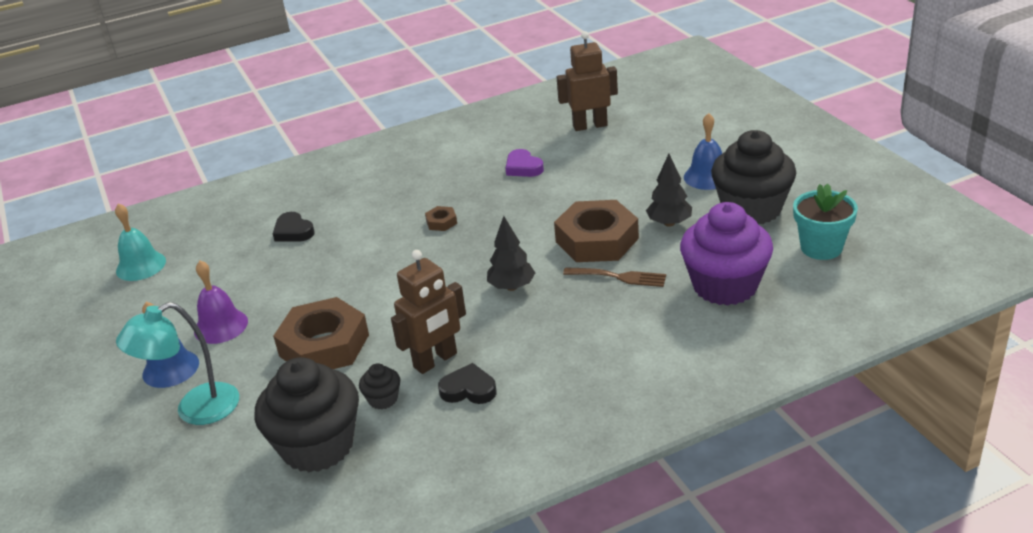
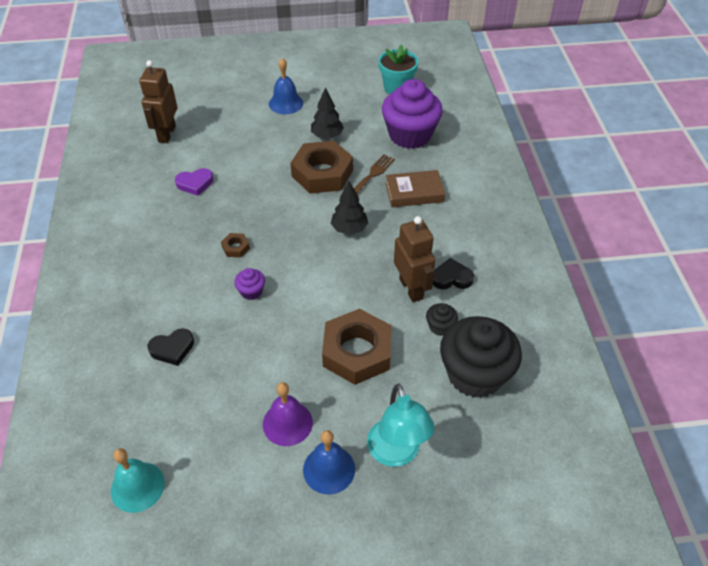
camera: 75 degrees left, 15 degrees up
black heart [438,363,497,404] -> black heart turned 60 degrees clockwise [433,258,474,290]
black cupcake [711,130,796,224] -> none
none -> purple cupcake [234,268,265,300]
none -> brown book [386,170,445,207]

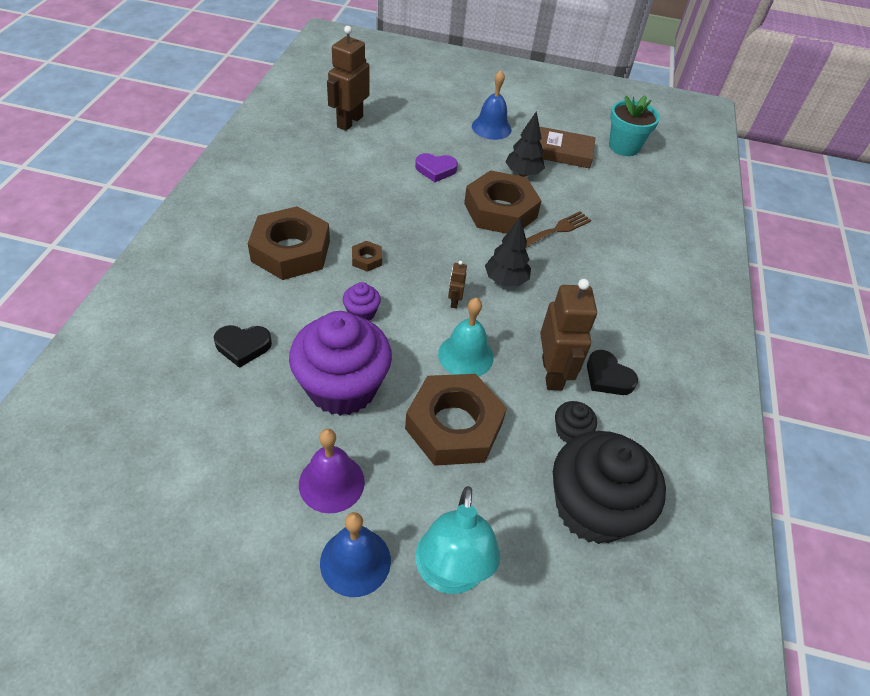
camera: 15 degrees right, 0 degrees up
turquoise bell [111,448,165,513] -> turquoise bell moved to [438,298,494,376]
purple heart [175,168,213,196] -> purple heart moved to [415,153,458,182]
purple cupcake [382,79,443,149] -> purple cupcake moved to [289,311,392,416]
brown book [386,170,445,207] -> brown book moved to [540,127,595,168]
black heart [433,258,474,290] -> black heart turned 150 degrees counterclockwise [587,350,638,395]
none -> brown nut [248,206,330,280]
none -> brown robot [448,261,467,309]

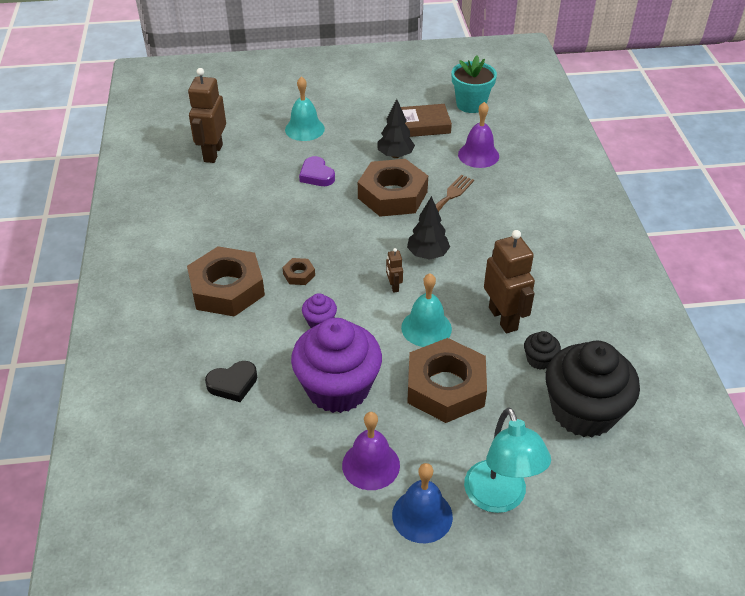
camera: 15 degrees left, 5 degrees down
purple heart [415,153,458,182] -> purple heart turned 75 degrees clockwise [299,156,335,186]
blue bell [472,70,512,140] -> none
black heart [587,350,638,395] -> none
none -> turquoise bell [285,76,325,141]
none -> purple bell [458,102,499,168]

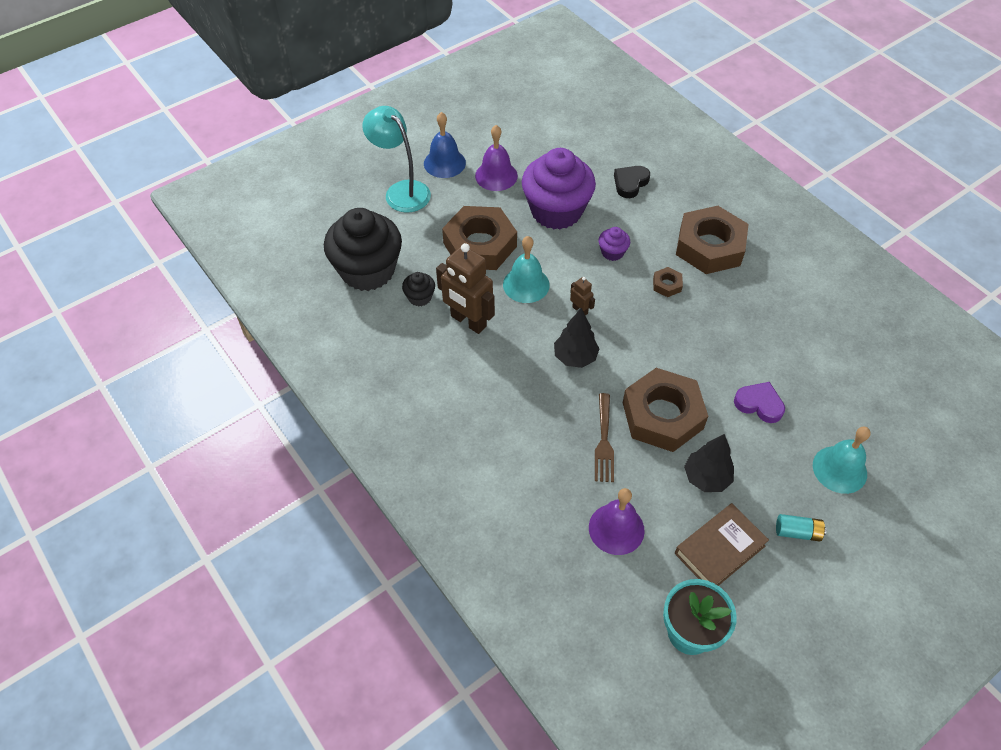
camera: 150 degrees right, 10 degrees up
brown robot [188,68,226,163] -> none
none -> turquoise battery [776,514,826,541]

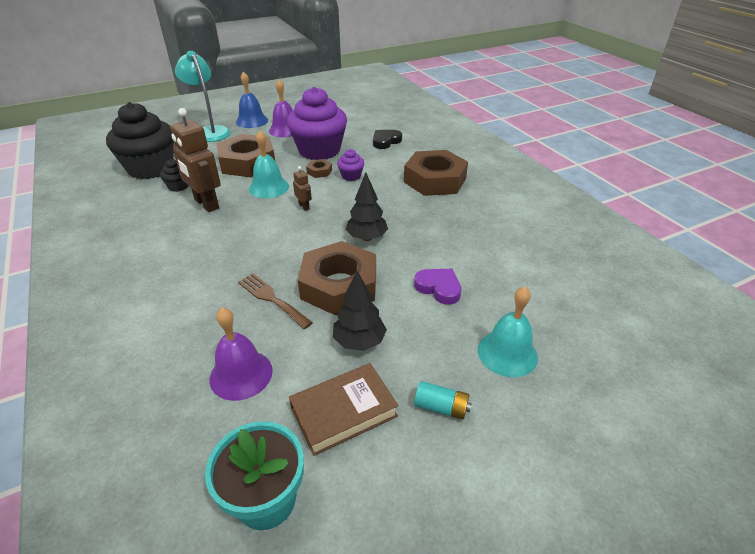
camera: 10 degrees right, 15 degrees down
black tree [554,308,600,368] -> black tree moved to [345,173,388,241]
brown fork [595,393,614,482] -> brown fork turned 120 degrees clockwise [238,273,313,329]
brown nut [653,267,683,297] -> brown nut moved to [306,159,332,178]

